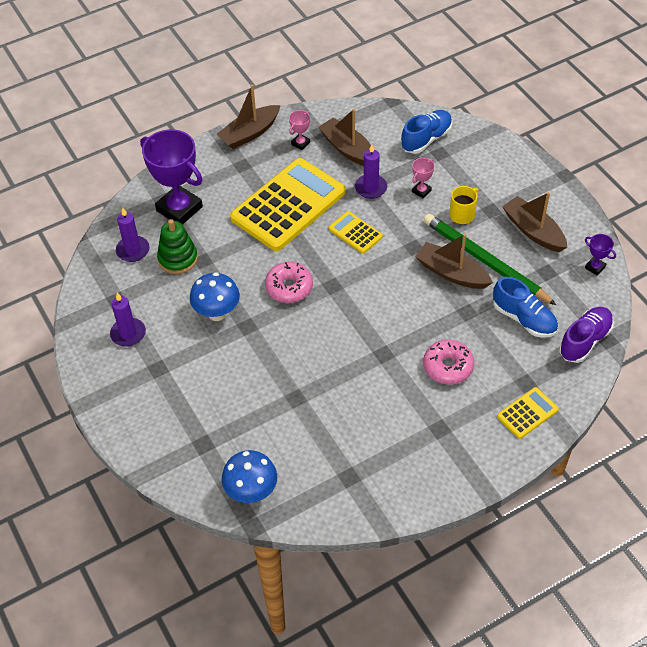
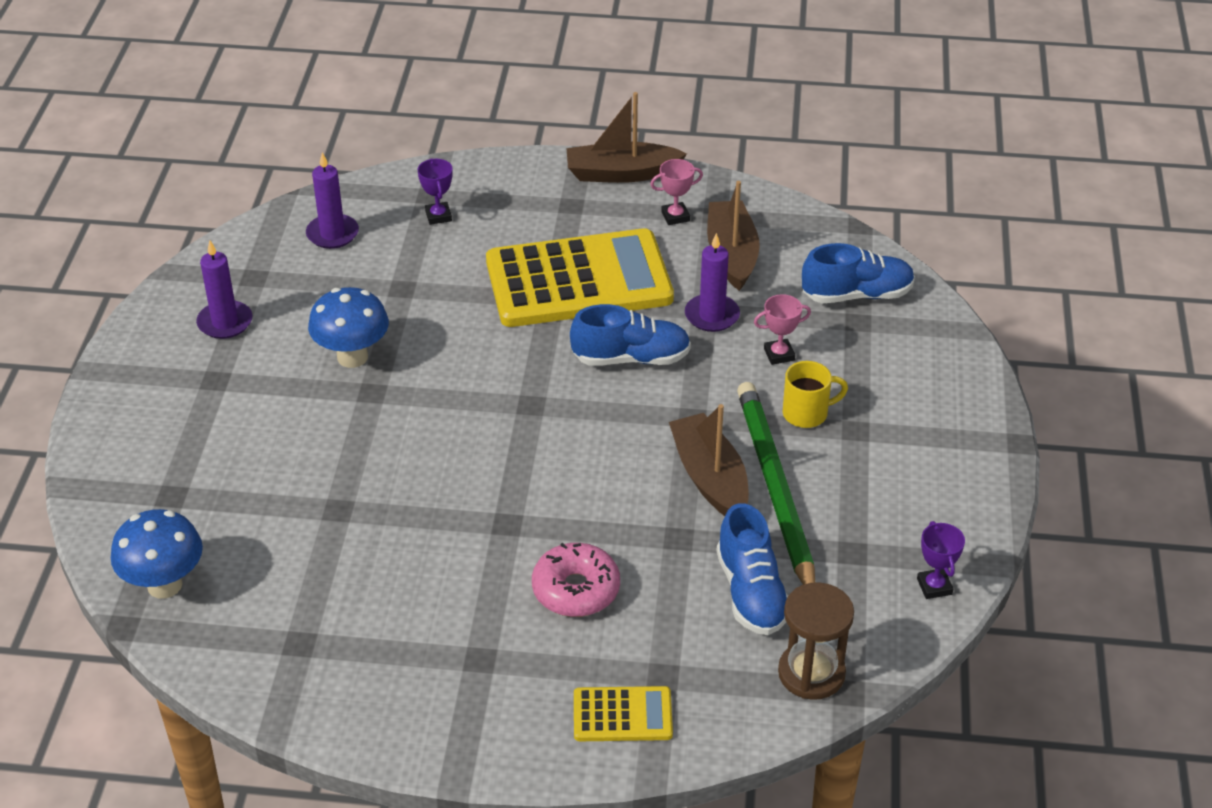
camera: 35 degrees right, 10 degrees down
purple trophy [140,129,203,225] -> purple trophy [417,159,453,225], size x0.43
green stacking toy [157,219,198,274] -> none
pink donut [265,262,313,303] -> none
yellow calculator [329,211,383,254] -> blue shoe [570,304,691,366]
brown boat [502,192,567,252] -> none
purple shoe [559,307,614,363] -> brown hourglass [778,582,854,700]

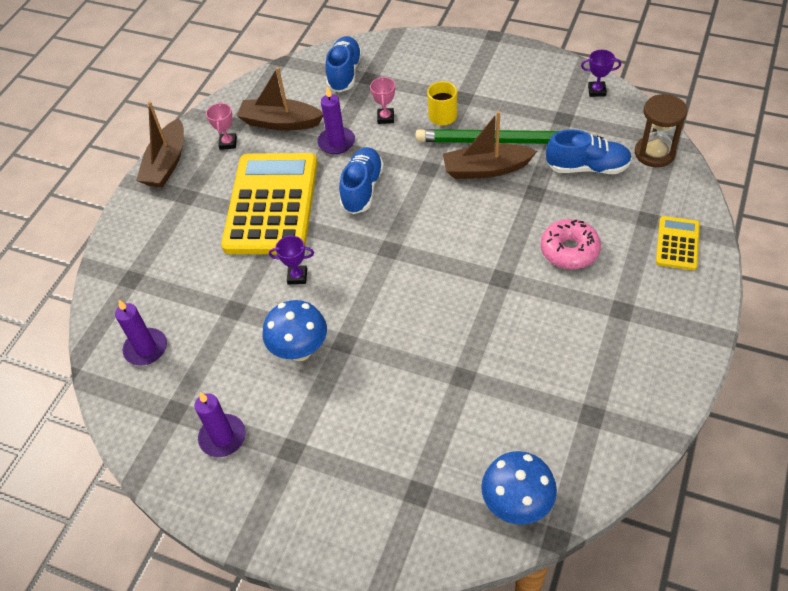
camera: 70 degrees left, 10 degrees up
purple trophy [417,159,453,225] -> purple trophy moved to [269,236,314,284]

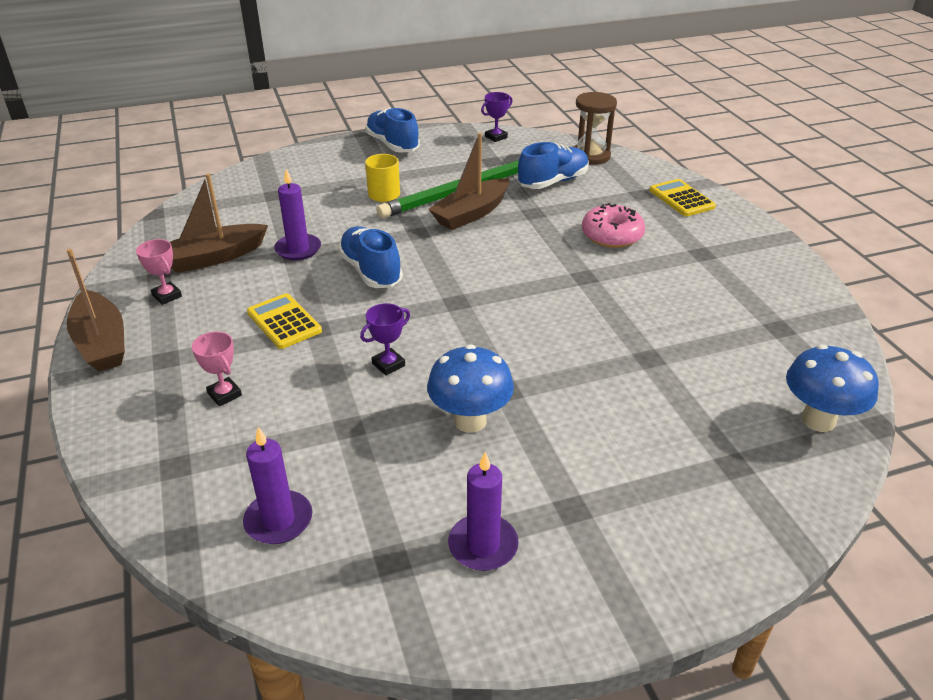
camera: 45 degrees left, 15 degrees down
yellow calculator [221,153,318,254] -> yellow calculator [247,293,322,349], size x0.45
blue shoe [325,36,362,92] -> blue shoe moved to [365,108,420,153]
pink trophy [370,77,395,124] -> pink trophy moved to [192,332,242,406]

